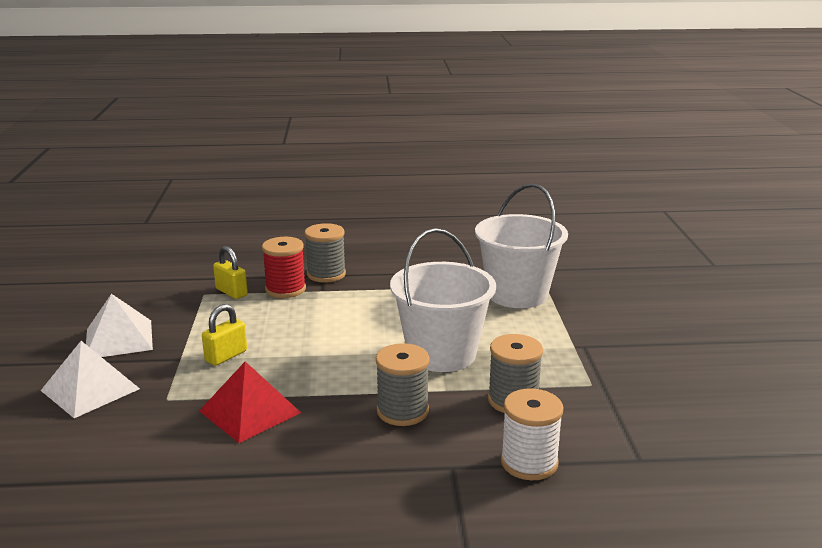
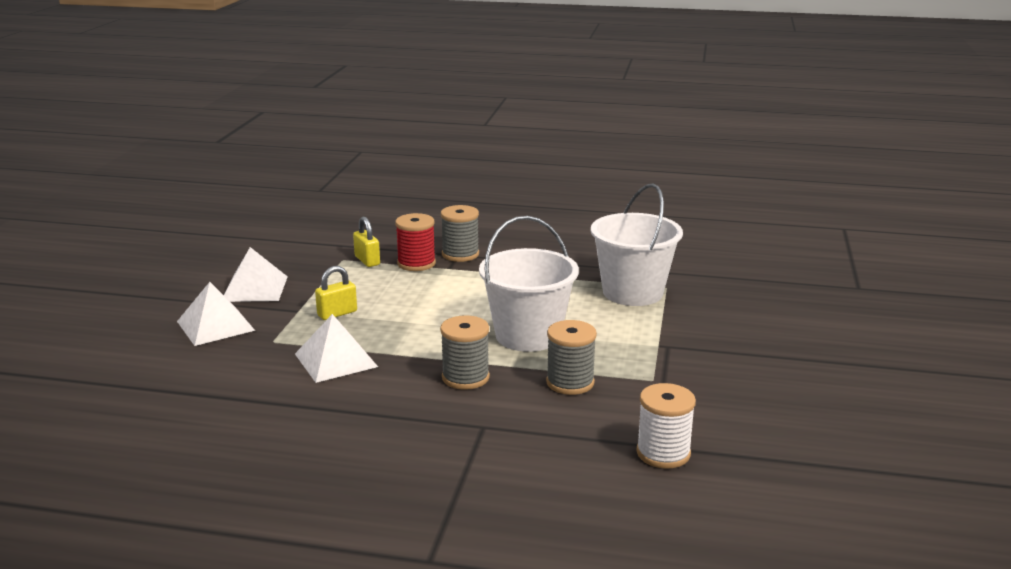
camera: 15 degrees right, 0 degrees up
red pyramid [199,362,301,443] -> white pyramid [295,314,378,383]
white spool [501,388,563,480] -> white spool moved to [636,383,696,469]

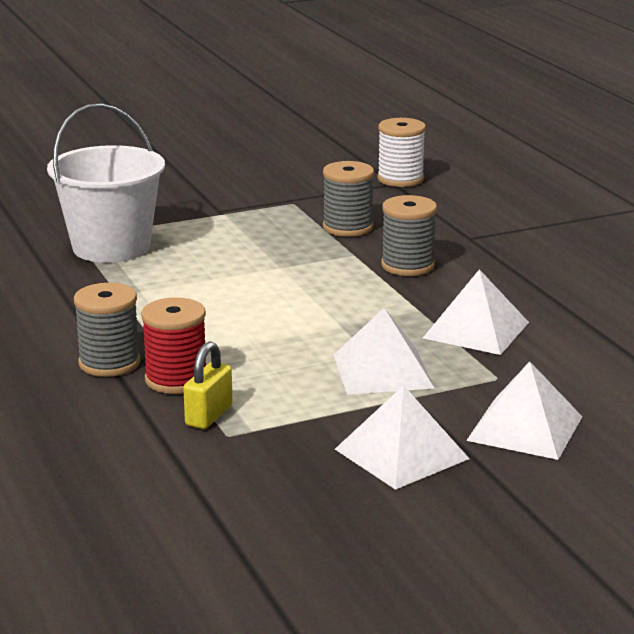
camera: 125 degrees left, 0 degrees up
yellow padlock [315,266,357,320] -> white pyramid [334,308,435,395]
white bucket [479,216,579,352] -> none

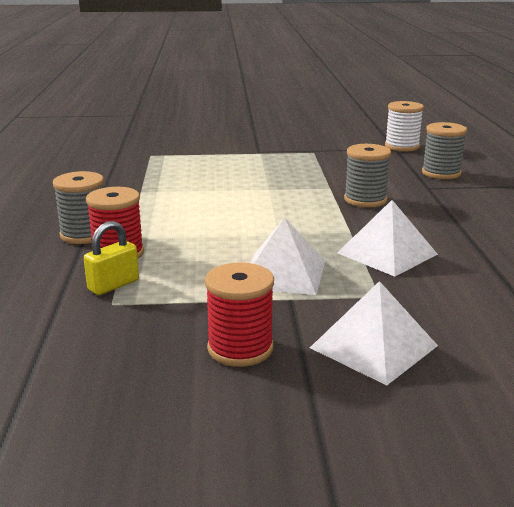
camera: 20 degrees right, 0 degrees up
white bucket [47,103,165,263] -> none
grey spool [323,161,374,237] -> grey spool moved to [422,122,467,179]
white pyramid [335,385,470,490] -> red spool [205,263,274,367]

